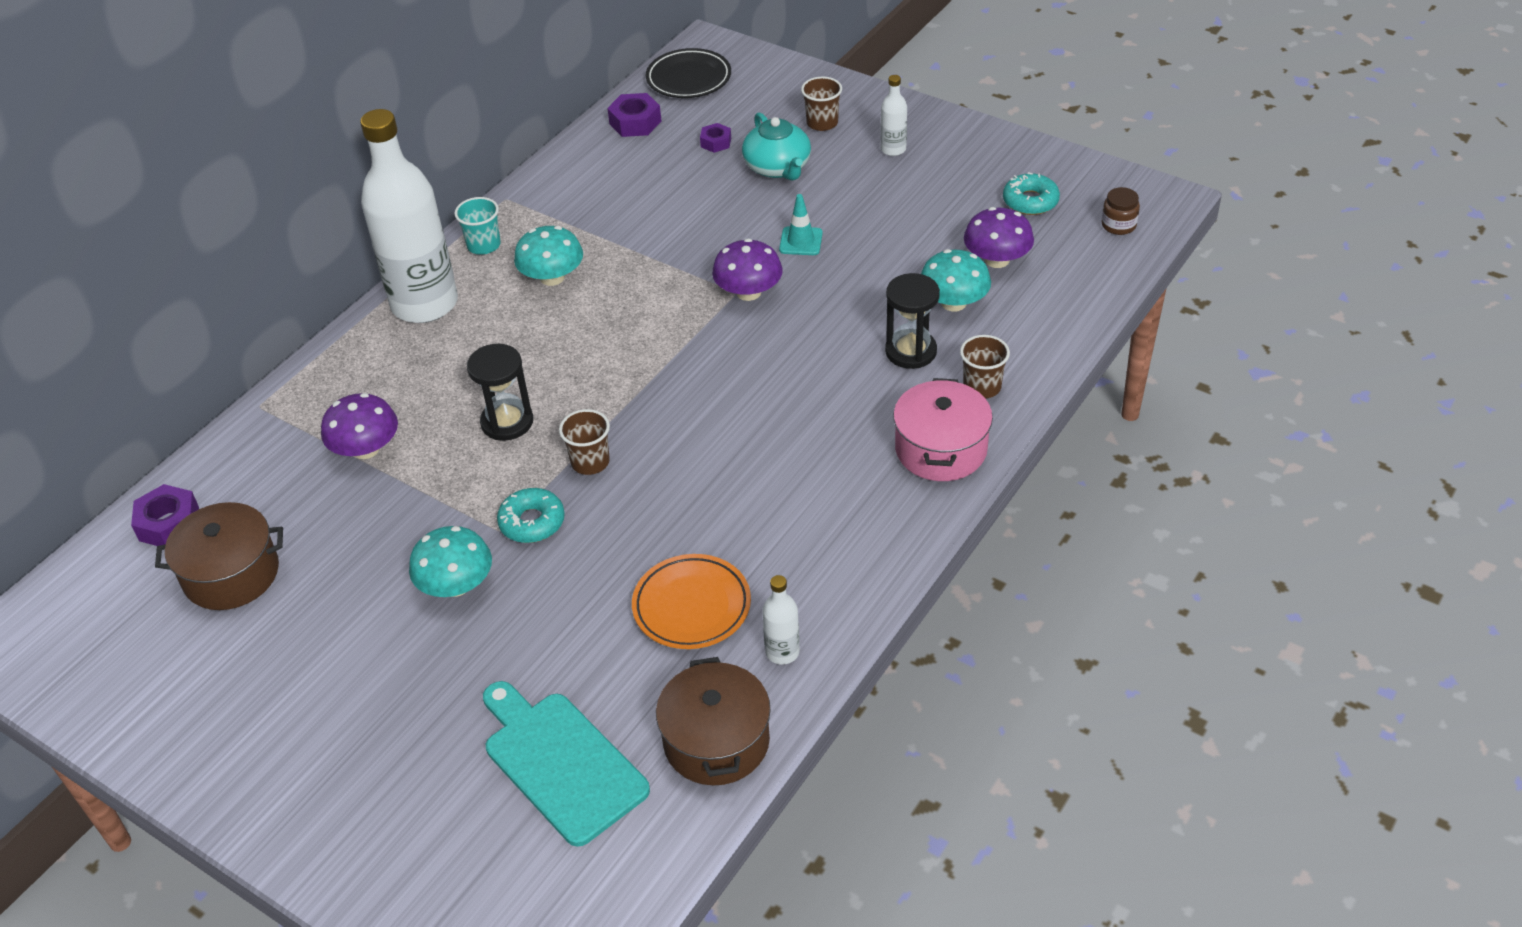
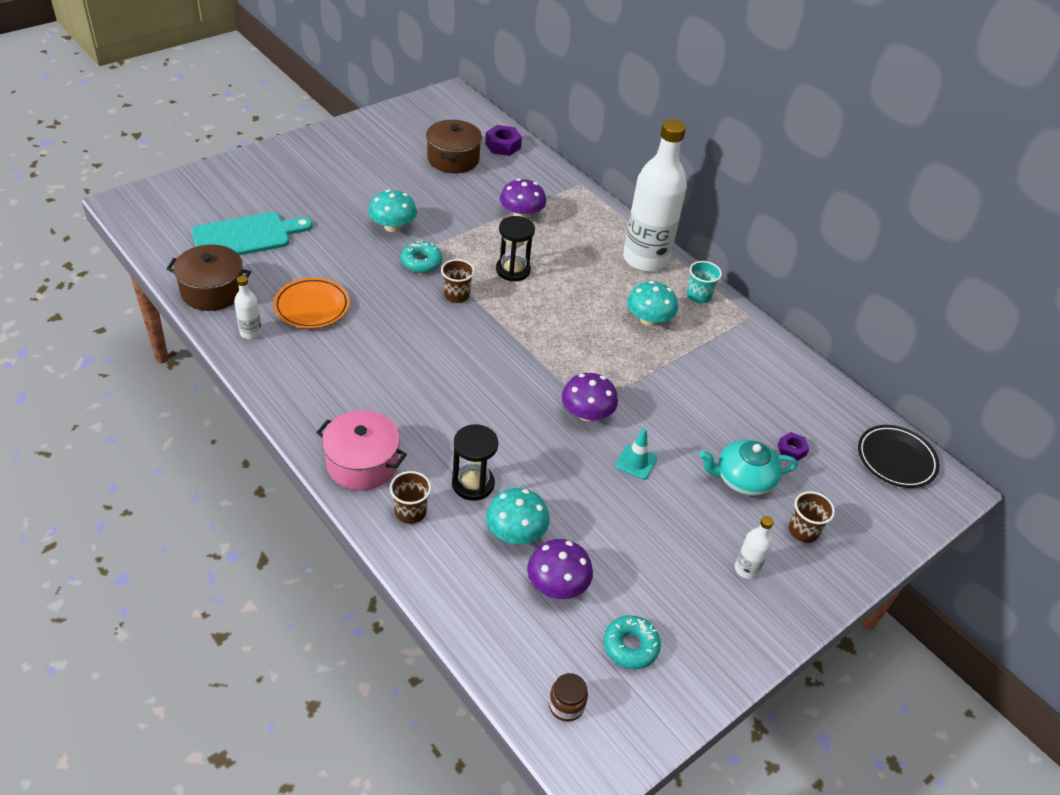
camera: 100 degrees right, 0 degrees up
purple nut [607,93,661,137] -> none

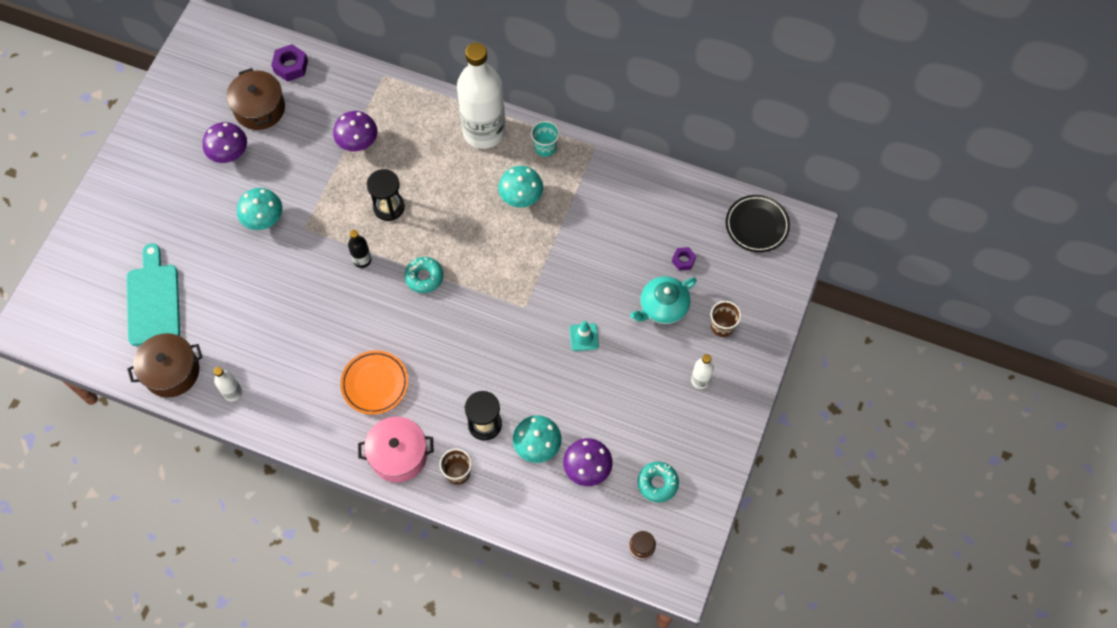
camera: 25 degrees left, 20 degrees up
turquoise cutting board [191,212,313,255] -> turquoise cutting board turned 45 degrees counterclockwise [127,243,180,346]
orange plate [273,277,350,329] -> orange plate moved to [340,350,408,414]
turquoise donut [401,240,443,273] -> turquoise donut moved to [404,257,443,293]
brown cup [441,259,475,303] -> black bottle [348,230,371,268]
purple mushroom [562,373,618,421] -> purple mushroom moved to [203,122,247,163]

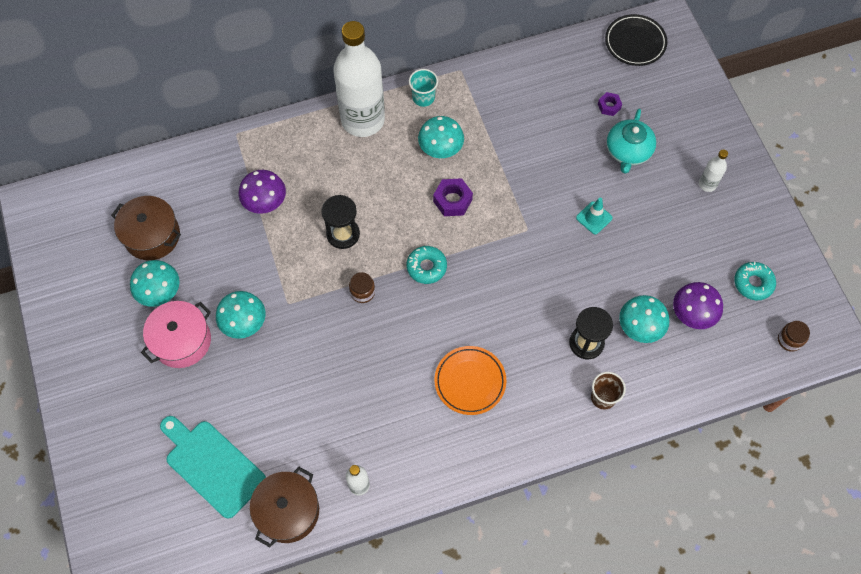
camera: 40 degrees left, 0 degrees up
purple mushroom [203,122,247,163] -> turquoise mushroom [130,260,180,307]
purple nut [271,44,308,82] -> purple nut moved to [433,178,473,216]
black bottle [348,230,371,268] -> brown jar [349,272,375,303]
pink pot [358,417,434,482] -> pink pot moved to [141,301,211,368]
brown cup [710,301,741,337] -> none

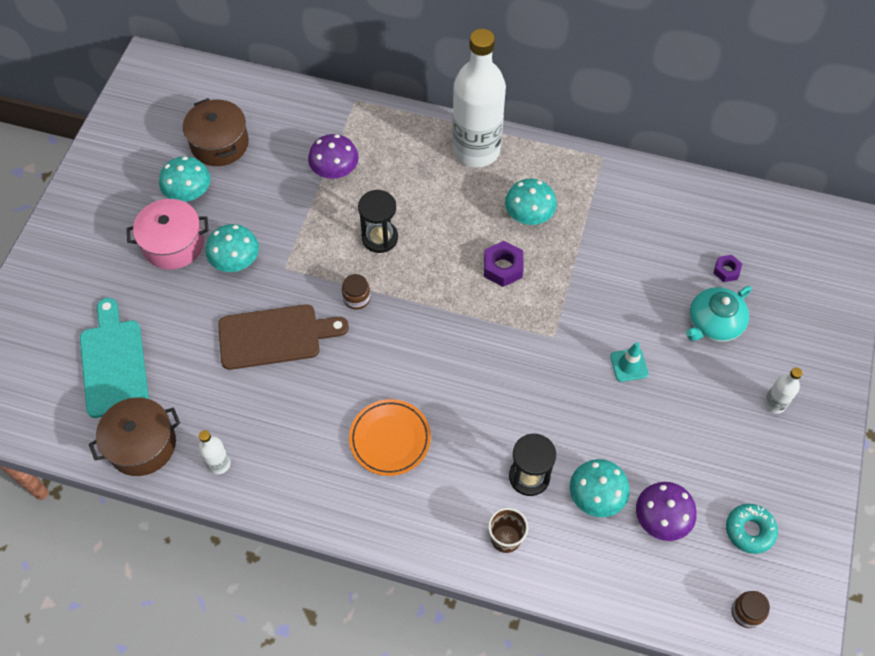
camera: 35 degrees right, 5 degrees down
turquoise donut [407,246,447,284] -> none
turquoise cup [409,69,438,107] -> none
black plate [605,14,667,66] -> none
none -> brown cutting board [218,304,349,370]

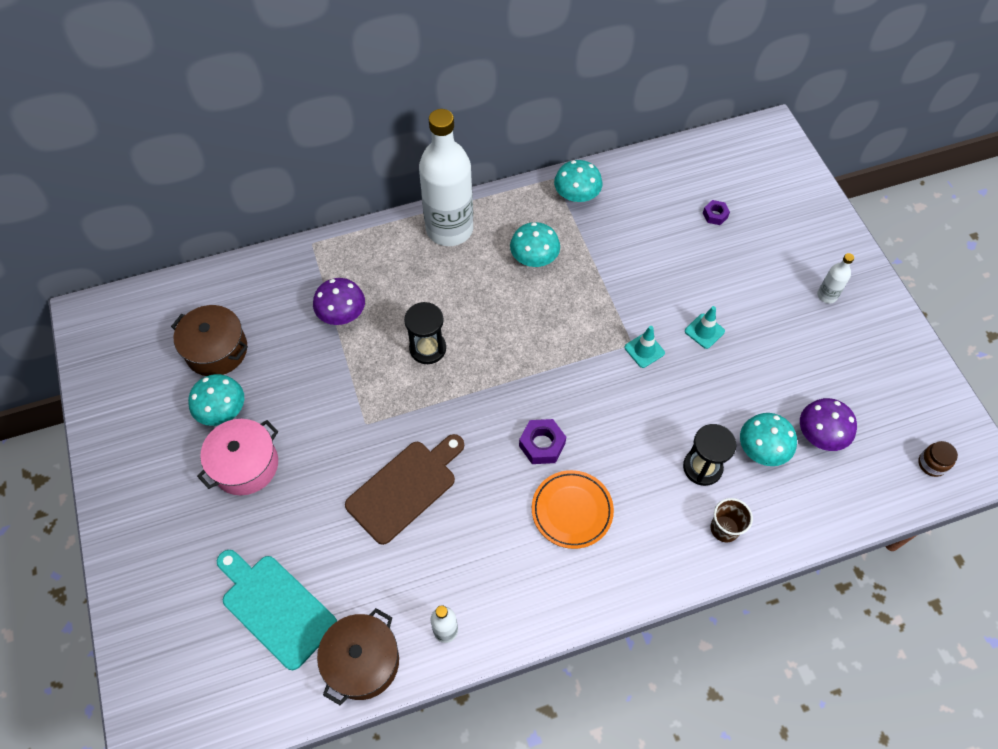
camera: 35 degrees left, 0 degrees up
turquoise mushroom [206,224,259,272] -> turquoise mushroom moved to [554,160,603,202]
brown jar [342,274,371,310] -> none
purple nut [484,241,523,287] -> purple nut moved to [519,419,566,464]
turquoise teapot [686,286,752,342] -> none
turquoise donut [726,504,778,554] -> none
none -> turquoise traffic cone [625,326,665,368]

